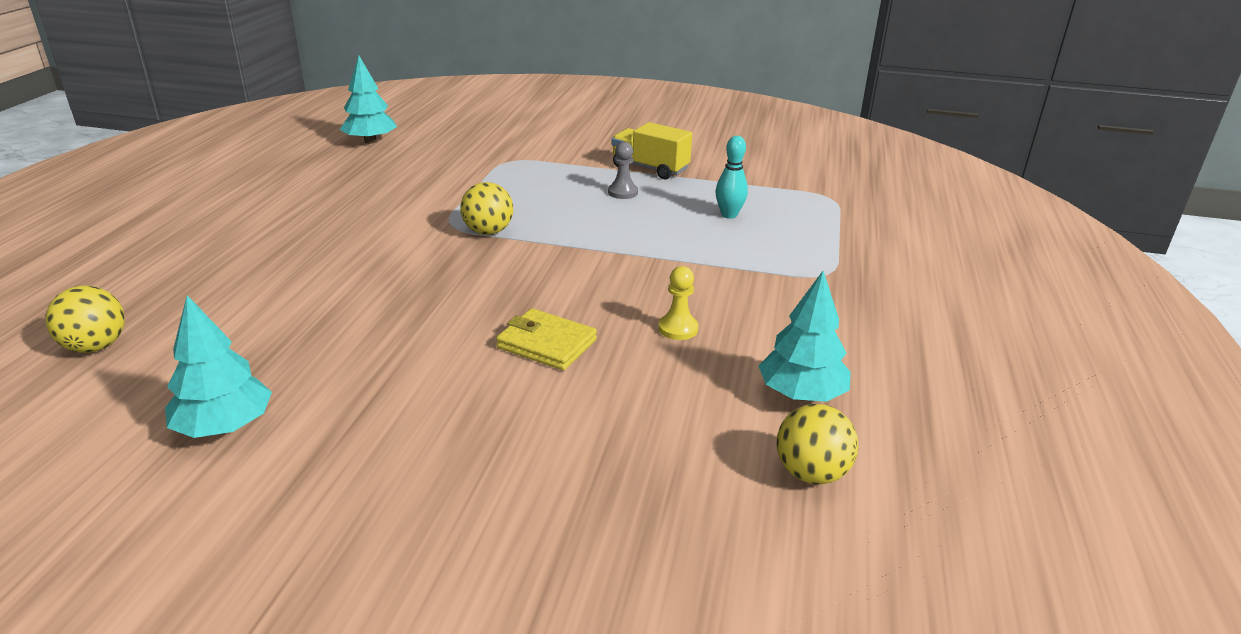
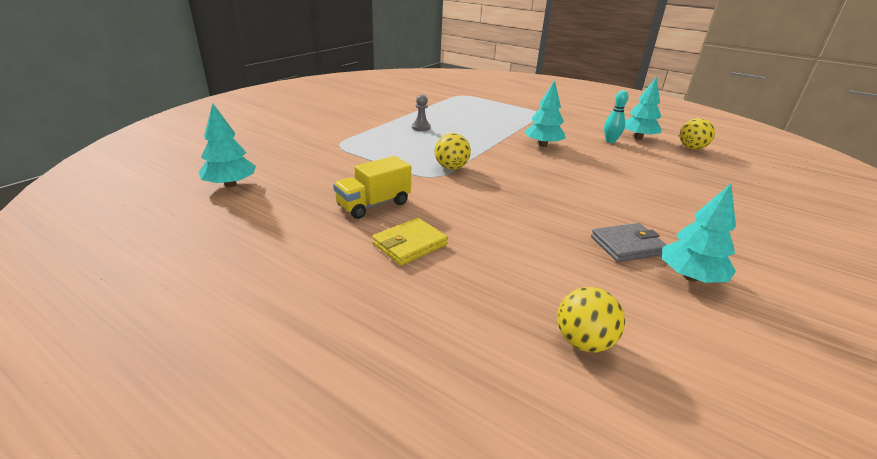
camera: 70 degrees left, 0 degrees up
yellow wallet [496,308,597,370] -> yellow wallet moved to [372,218,448,266]
yellow truck [612,122,692,179] -> yellow truck moved to [333,156,411,219]
yellow pawn [658,266,698,340] -> none
turquoise bowling pin [716,136,748,219] -> turquoise bowling pin moved to [604,90,629,143]
none -> turquoise tree [524,80,566,147]
none -> grey wallet [591,223,667,262]

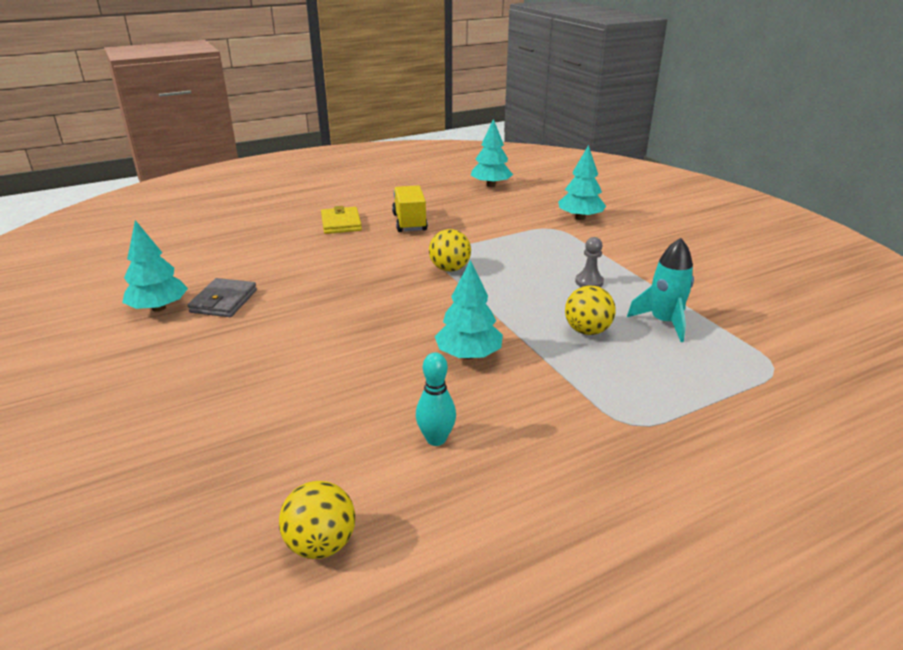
camera: 120 degrees right, 0 degrees up
yellow ball [557,287,625,352] -> yellow ball moved to [565,285,616,335]
turquoise tree [625,76,662,140] -> turquoise tree moved to [558,145,606,220]
none -> turquoise rocket [627,238,694,342]

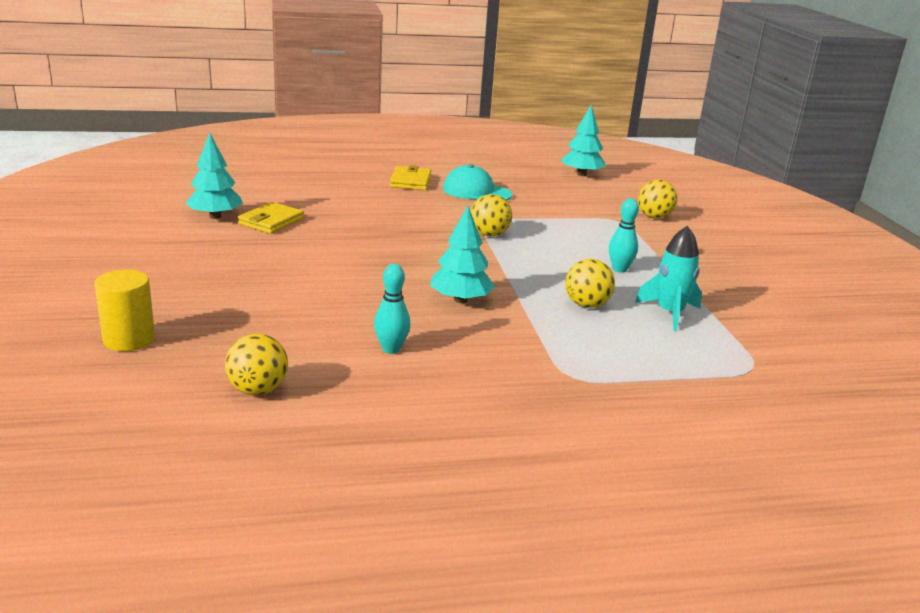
camera: 15 degrees right, 5 degrees down
grey wallet [187,278,257,317] -> yellow wallet [238,202,304,234]
yellow truck [392,185,428,232] -> turquoise cap [443,164,512,201]
turquoise tree [558,145,606,220] -> yellow ball [638,180,677,219]
grey pawn [575,237,604,287] -> turquoise bowling pin [609,198,639,273]
none -> yellow cylinder [95,269,155,351]

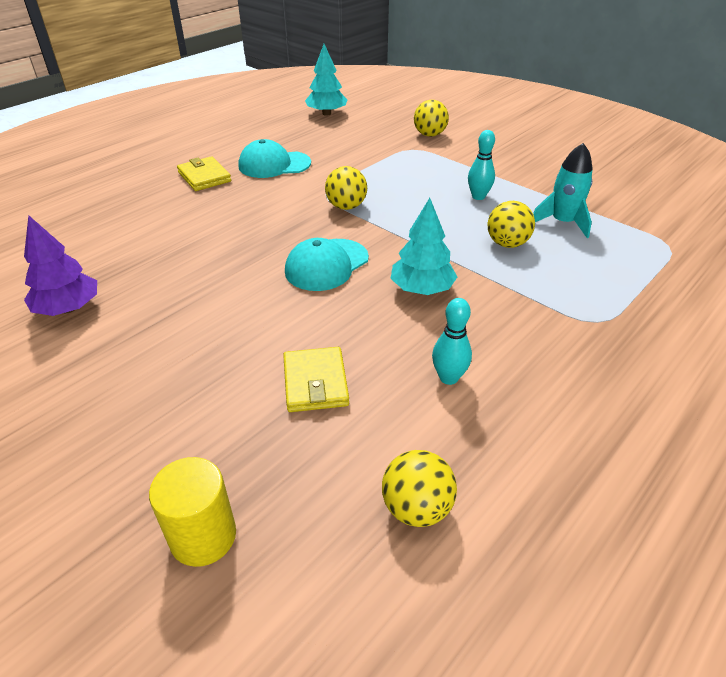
camera: 35 degrees left, 15 degrees up
turquoise tree [185,133,243,219] -> purple tree [24,215,97,316]
yellow wallet [238,202,304,234] -> yellow wallet moved to [283,347,349,412]
none -> turquoise cap [285,238,369,291]

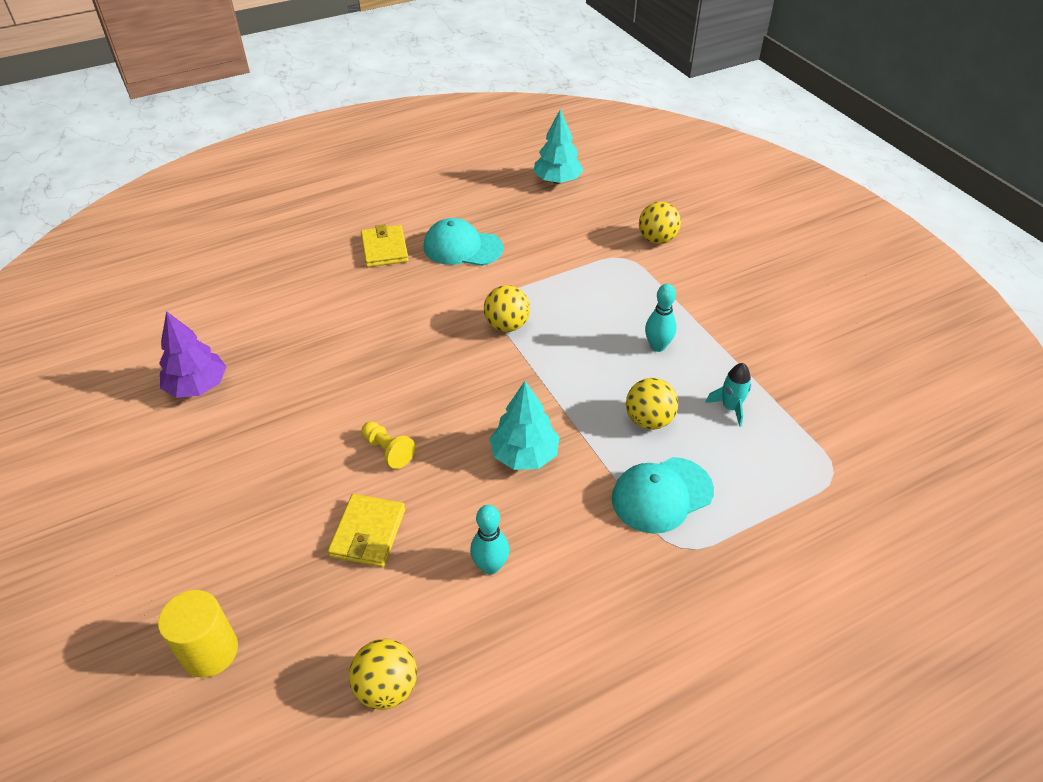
camera: 20 degrees right, 5 degrees up
turquoise cap [285,238,369,291] -> turquoise cap moved to [612,457,714,534]
turquoise rocket [533,143,593,238] -> turquoise rocket [705,363,751,427], size x0.66
none -> yellow pawn [361,421,415,469]

